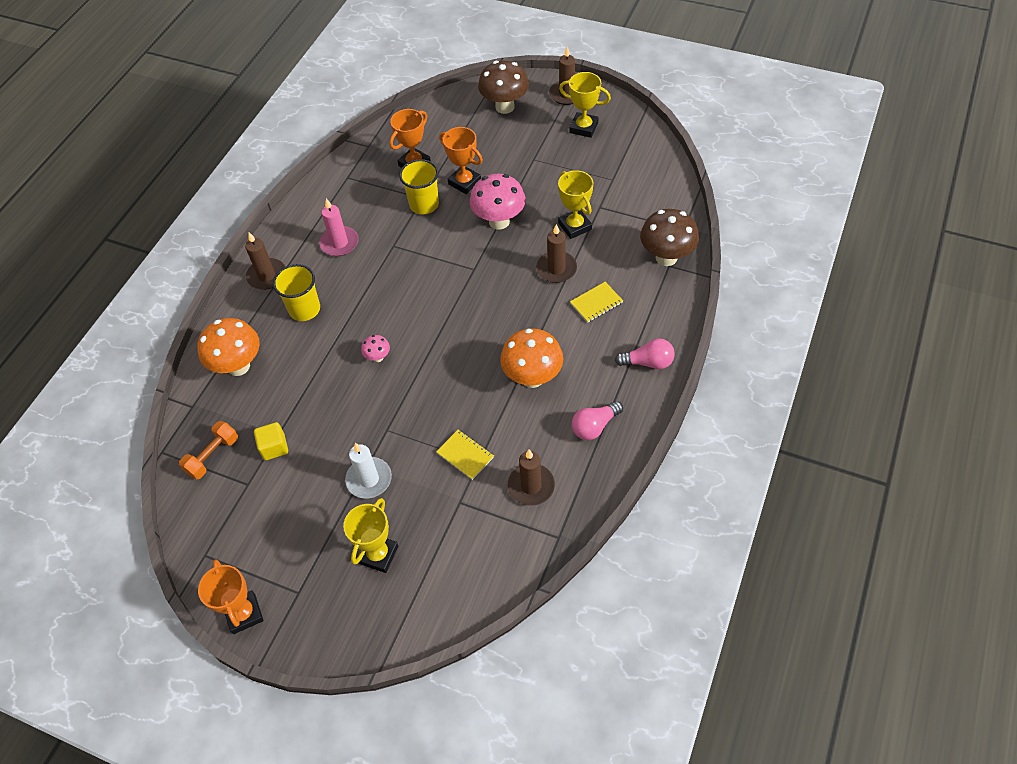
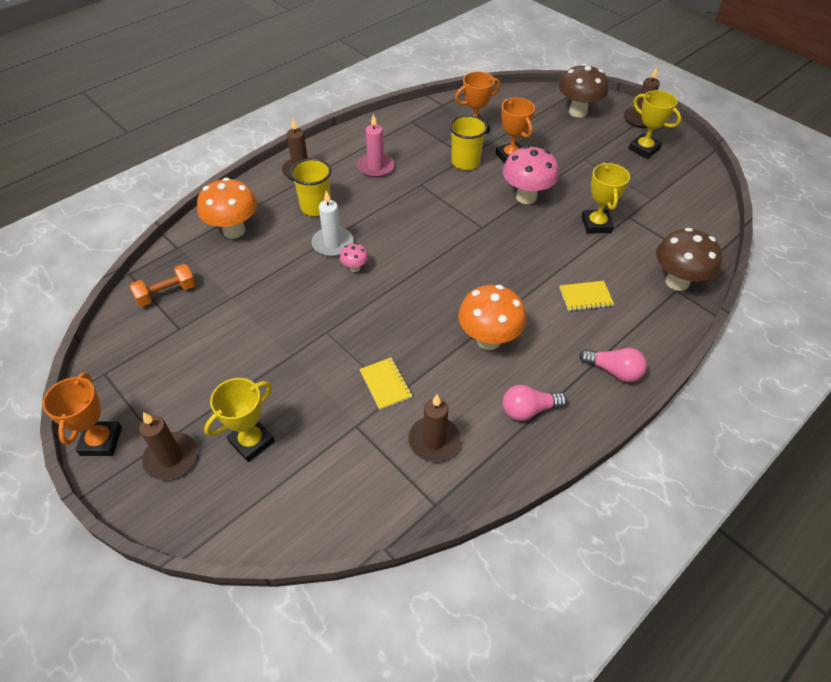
camera: 20 degrees right, 5 degrees down
yellow cube [254,422,288,460] -> none
white candle [345,443,392,498] -> white candle moved to [312,191,353,257]
brown candle [536,224,577,283] -> brown candle moved to [139,412,197,480]

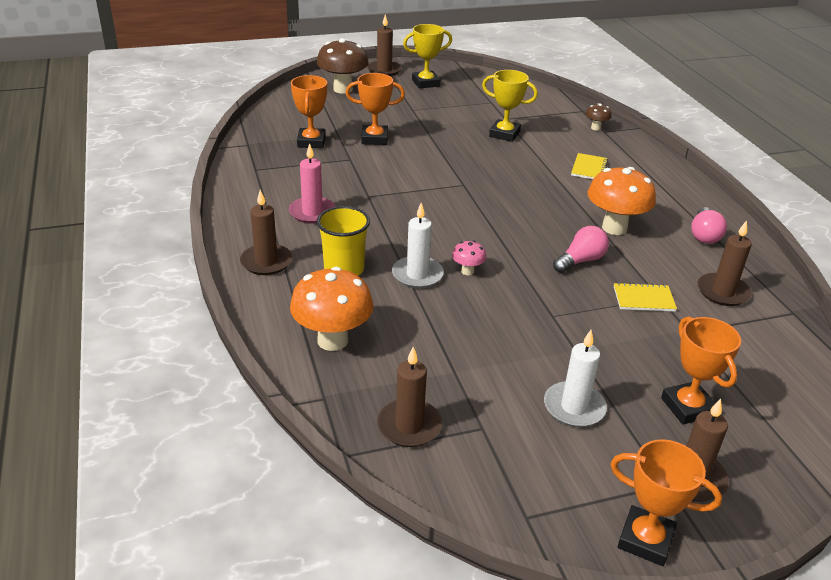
camera: 65 degrees left, 15 degrees down
orange dumbbell [130,264,196,307] -> brown candle [377,347,442,447]
yellow trophy [204,378,275,462] -> orange trophy [661,316,741,425]
yellow cup [449,115,488,170] -> none
pink mushroom [502,146,559,204] -> none
pink light bulb [579,348,647,382] -> pink light bulb moved to [553,226,609,273]
brown mushroom [656,228,722,291] -> brown mushroom [585,103,612,131], size x0.48
none -> white candle [544,330,607,427]

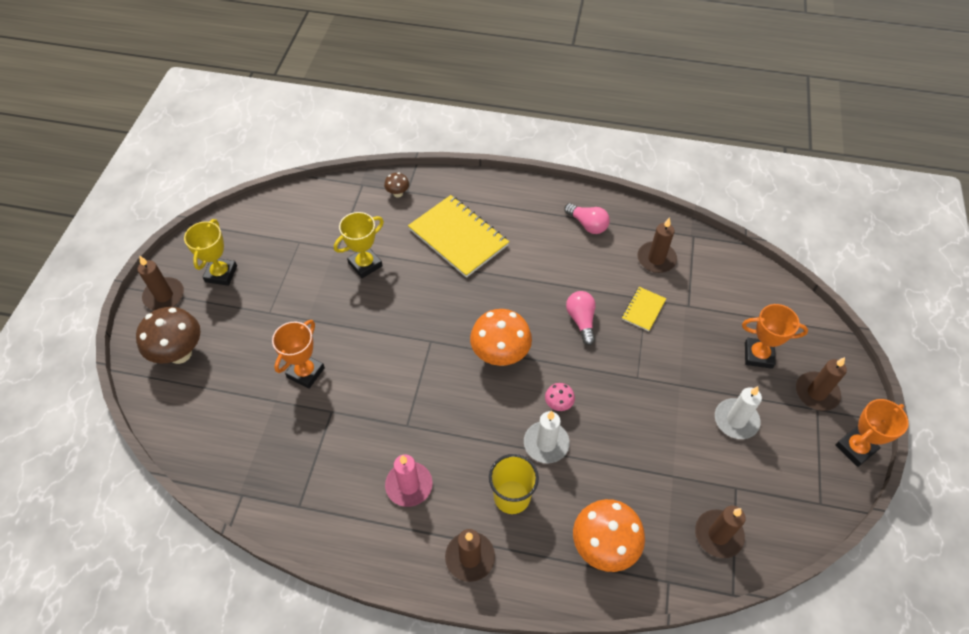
camera: 60 degrees left, 20 degrees up
orange trophy [291,75,327,148] -> none
yellow notebook [571,153,608,179] -> yellow notebook [408,195,509,278], size x2.10
orange mushroom [588,167,656,235] -> orange mushroom moved to [470,309,532,366]

